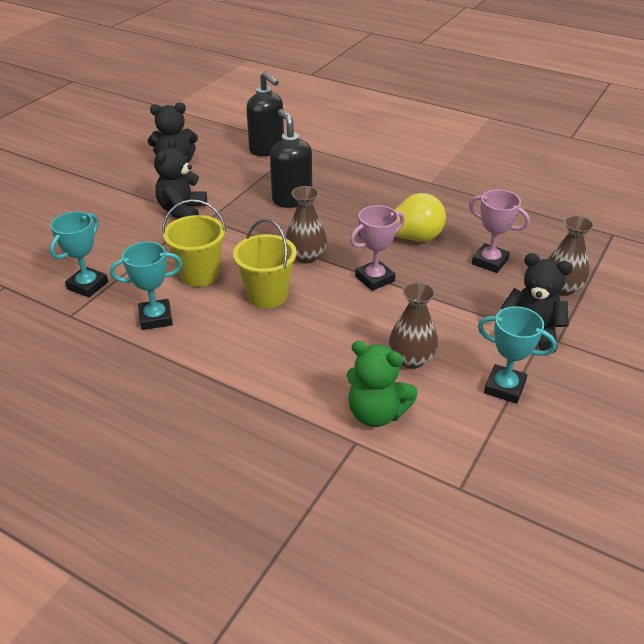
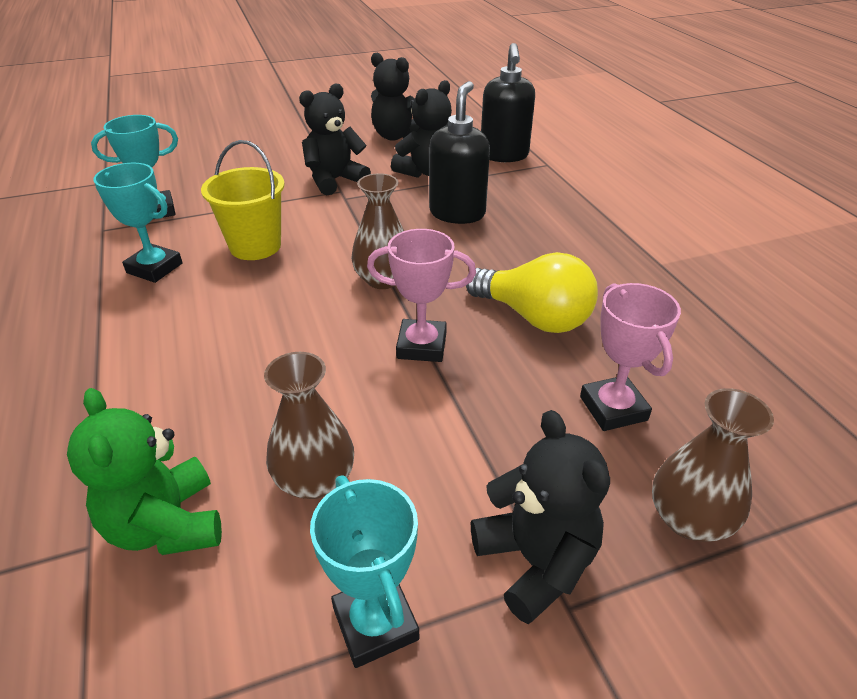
camera: 40 degrees right, 0 degrees up
yellow bucket [233,219,297,308] -> none
none -> black teddy bear [391,80,452,178]

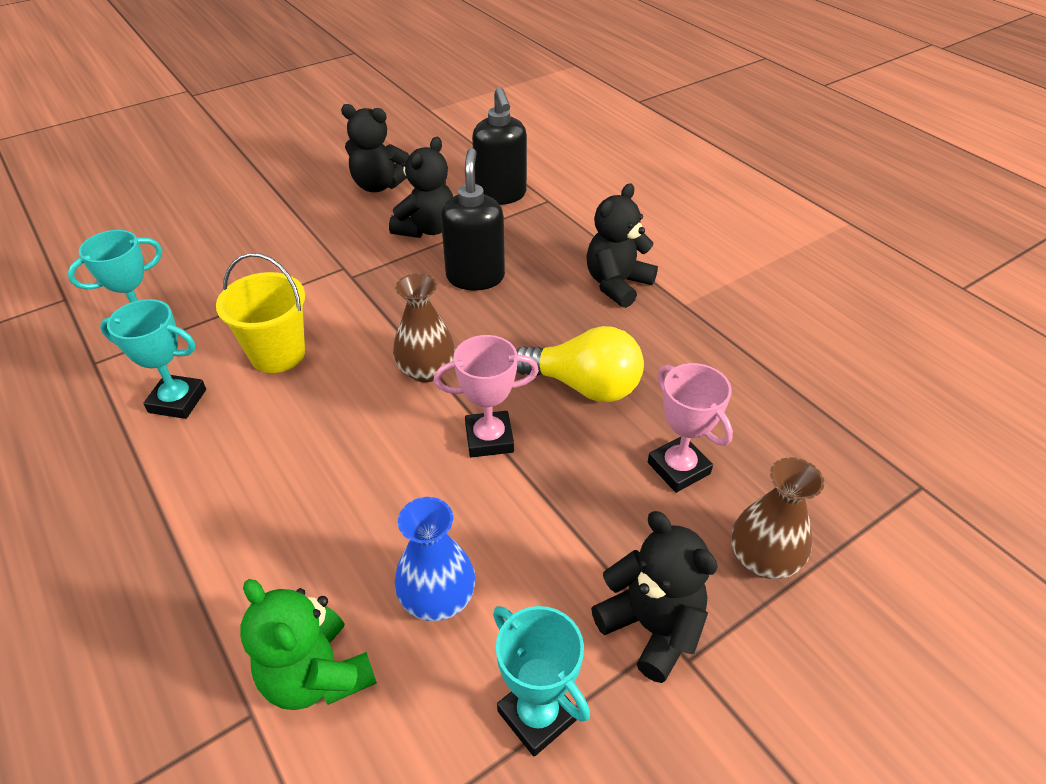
camera: 15 degrees left, 5 degrees up
brown vase [264,352,354,499] -> blue vase [395,497,476,621]
black teddy bear [299,83,371,196] -> black teddy bear moved to [586,183,658,308]

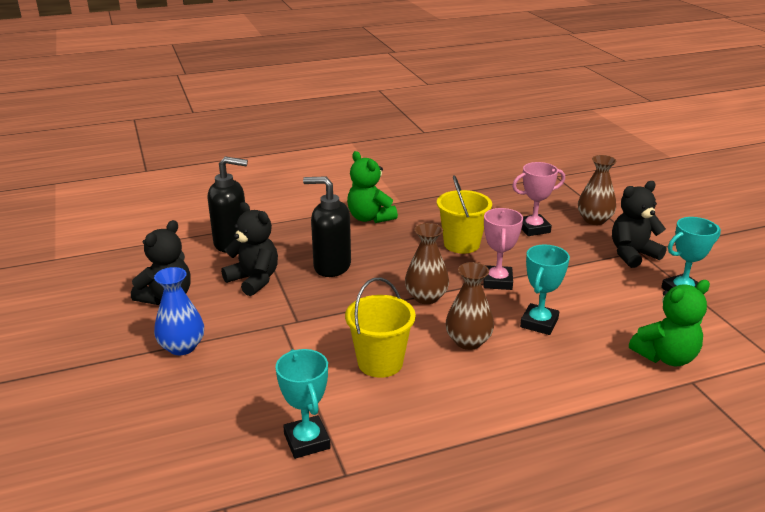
camera: 75 degrees left, 15 degrees down
turquoise trophy [100,299,206,419] -> turquoise trophy moved to [520,244,570,335]
blue vase [395,497,476,621] -> blue vase moved to [154,267,204,355]
yellow light bulb [516,326,644,402] -> yellow bucket [437,175,492,254]
black teddy bear [586,183,658,308] -> green teddy bear [347,151,398,223]
none -> brown vase [445,262,494,350]

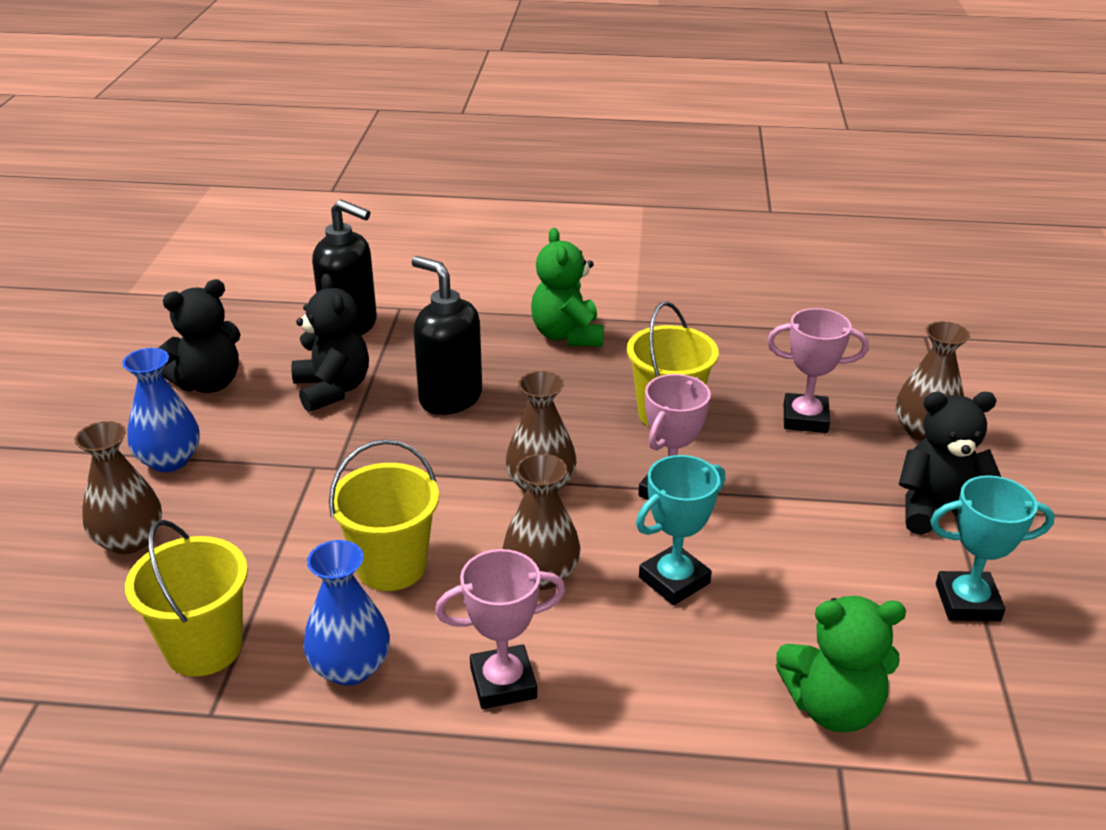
camera: 25 degrees right, 5 degrees up
turquoise trophy [276,349,331,459] -> yellow bucket [125,520,248,677]
none -> brown vase [75,421,162,554]
none -> blue vase [303,540,390,686]
none -> pink trophy [435,549,566,709]

